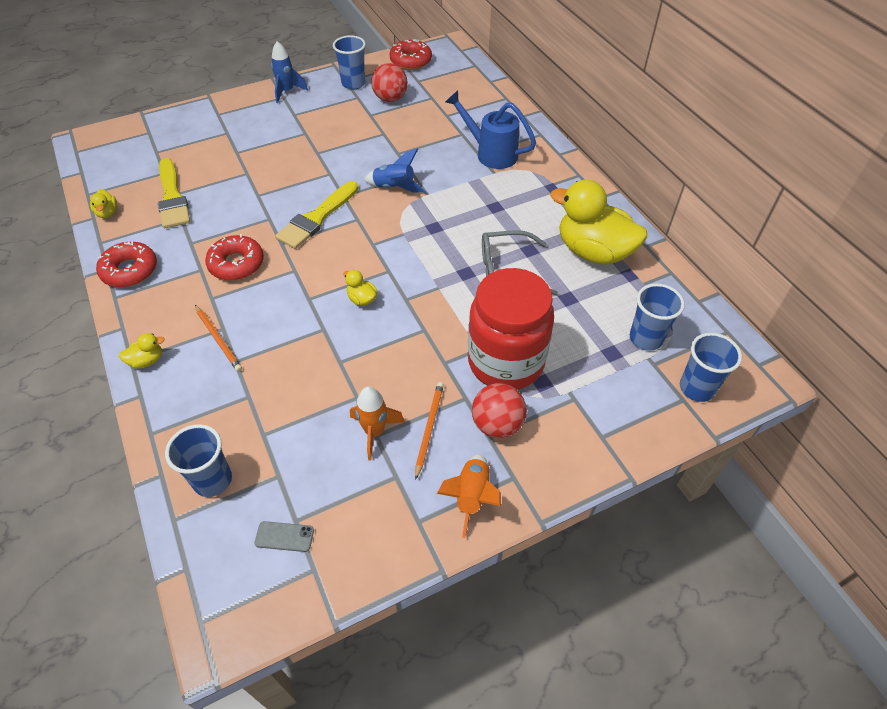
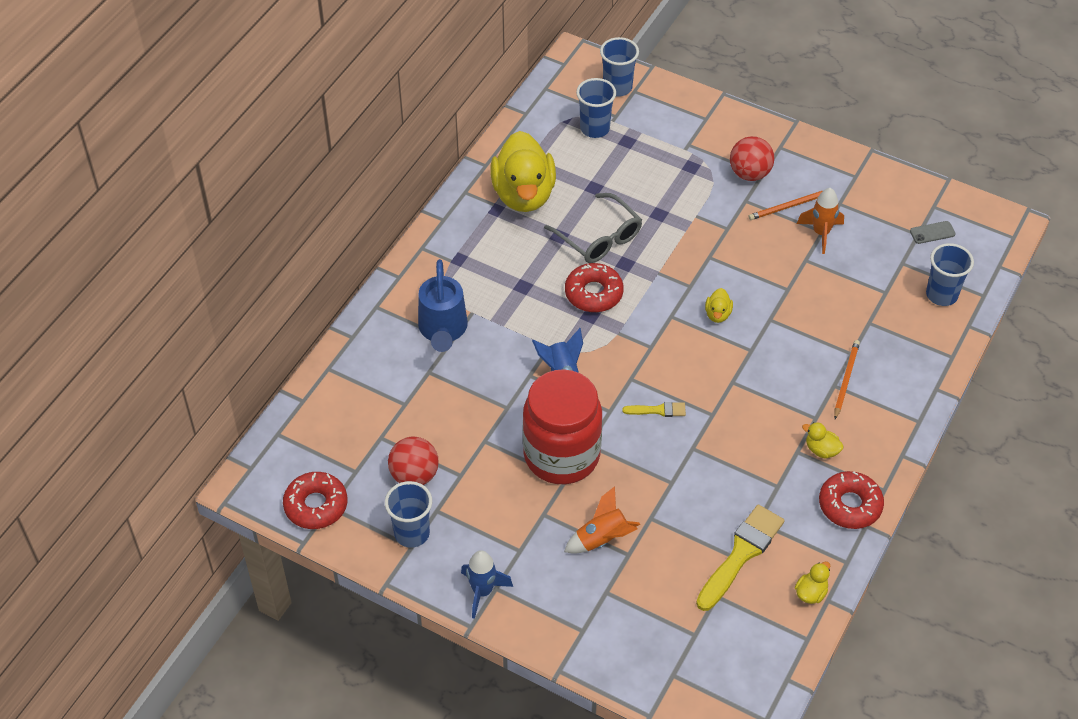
camera: 125 degrees left, 0 degrees up
yellow duck [119,333,165,369] -> yellow duck moved to [802,422,844,459]
red donut [205,234,264,281] -> red donut moved to [565,263,624,312]
grey phone [254,521,314,552] -> grey phone turned 75 degrees counterclockwise [910,221,956,244]
yellow brush [275,181,358,249] -> yellow brush [622,402,686,417], size x0.50
orange rocket [437,454,501,538] -> orange rocket moved to [564,486,640,554]
red jar [468,268,554,390] -> red jar moved to [523,369,602,484]

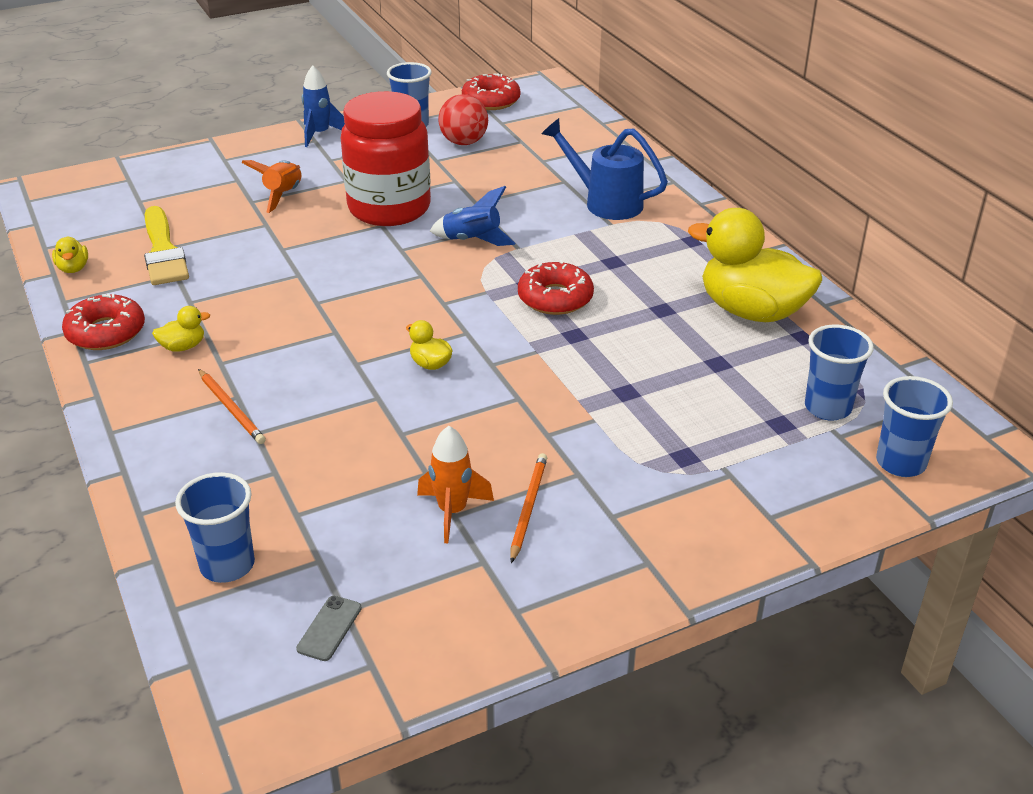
camera: 125 degrees right, 15 degrees down
grey glasses [544,193,642,263] -> none
yellow brush [622,402,686,417] -> none
red ball [730,136,774,181] -> none

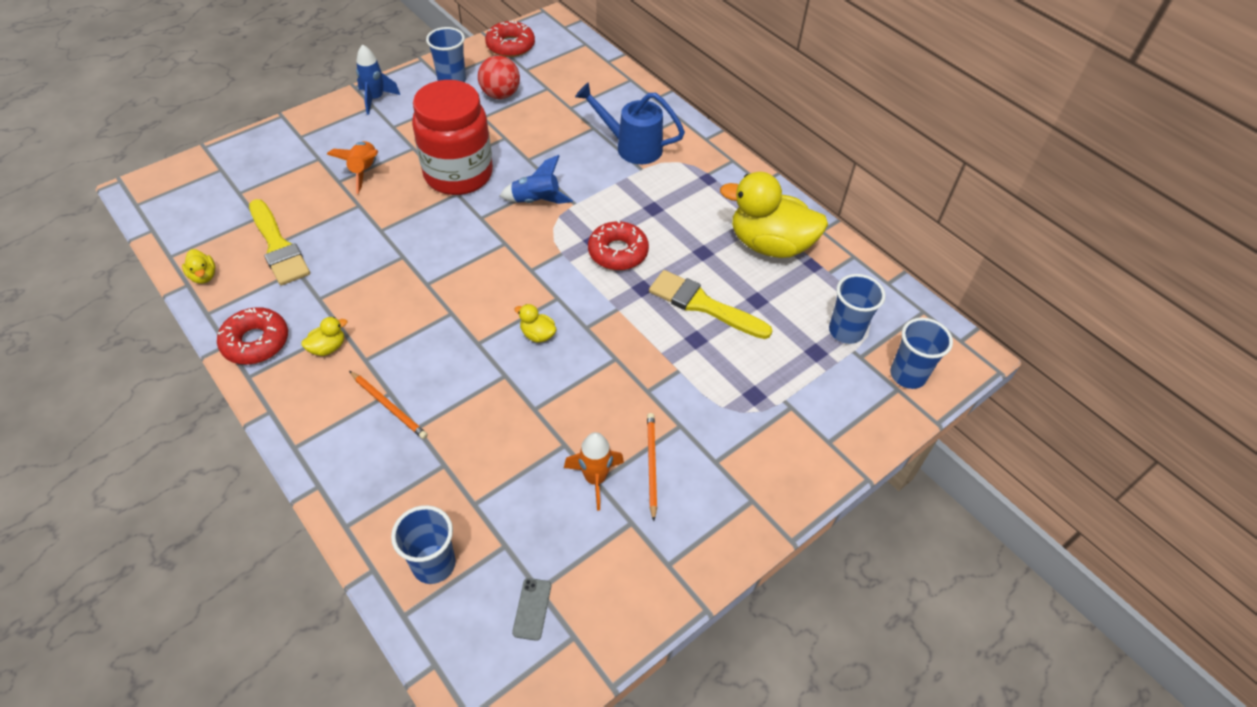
camera: 15 degrees left, 15 degrees up
none -> yellow brush [649,270,772,339]

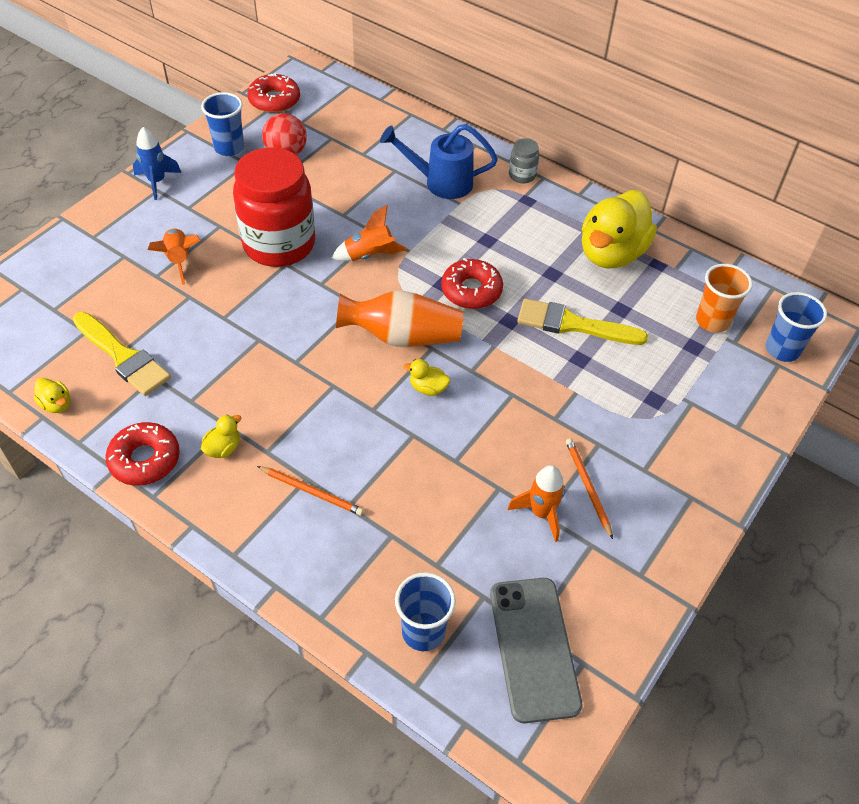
camera: 15 degrees left, 0 degrees up
blue rocket [500,155,573,204] -> orange rocket [332,205,407,261]
grey phone [512,578,551,641] -> grey phone [490,578,582,723], size x2.43
yellow duck [720,172,828,258] -> yellow duck turned 60 degrees counterclockwise [582,190,657,268]
blue cup [829,274,886,344] -> orange cup [696,264,753,333]
none -> orange vase [336,291,463,347]
none -> grey jar [509,138,539,183]

